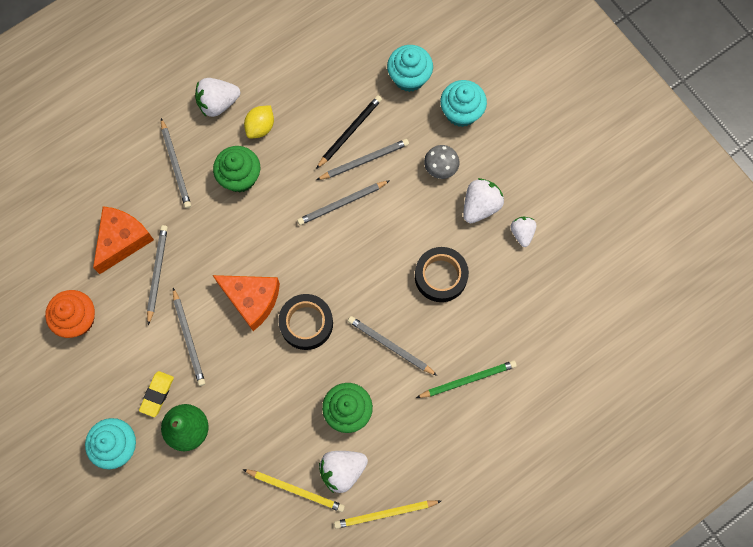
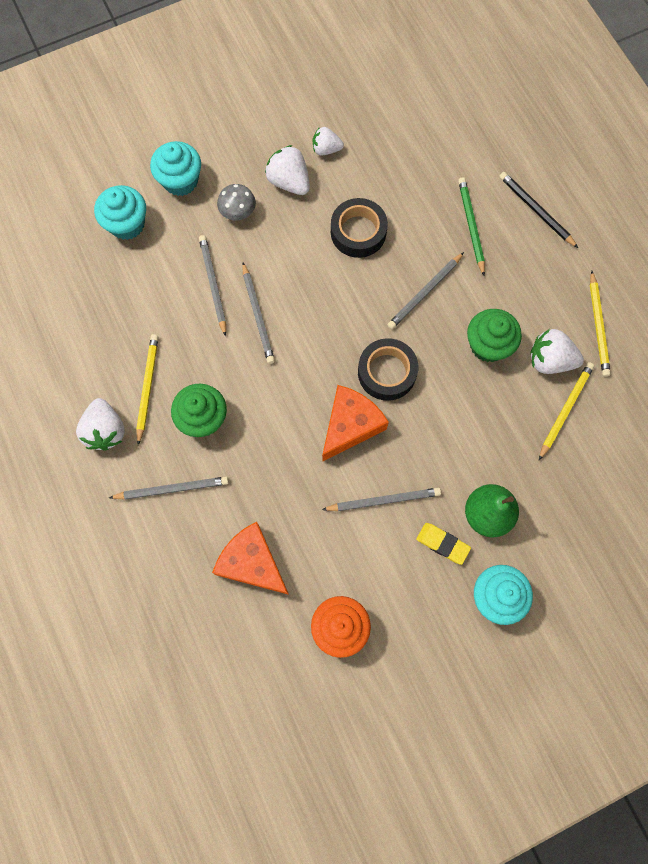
camera: 80 degrees left, 0 degrees up
grey pencil [147,225,168,326] -> none
yellow lemon [244,105,274,138] -> yellow pencil [136,334,159,445]
black pencil [316,95,382,169] -> black pencil moved to [499,172,578,248]
white strawberry [319,451,368,493] -> white strawberry turned 120 degrees clockwise [530,329,584,374]

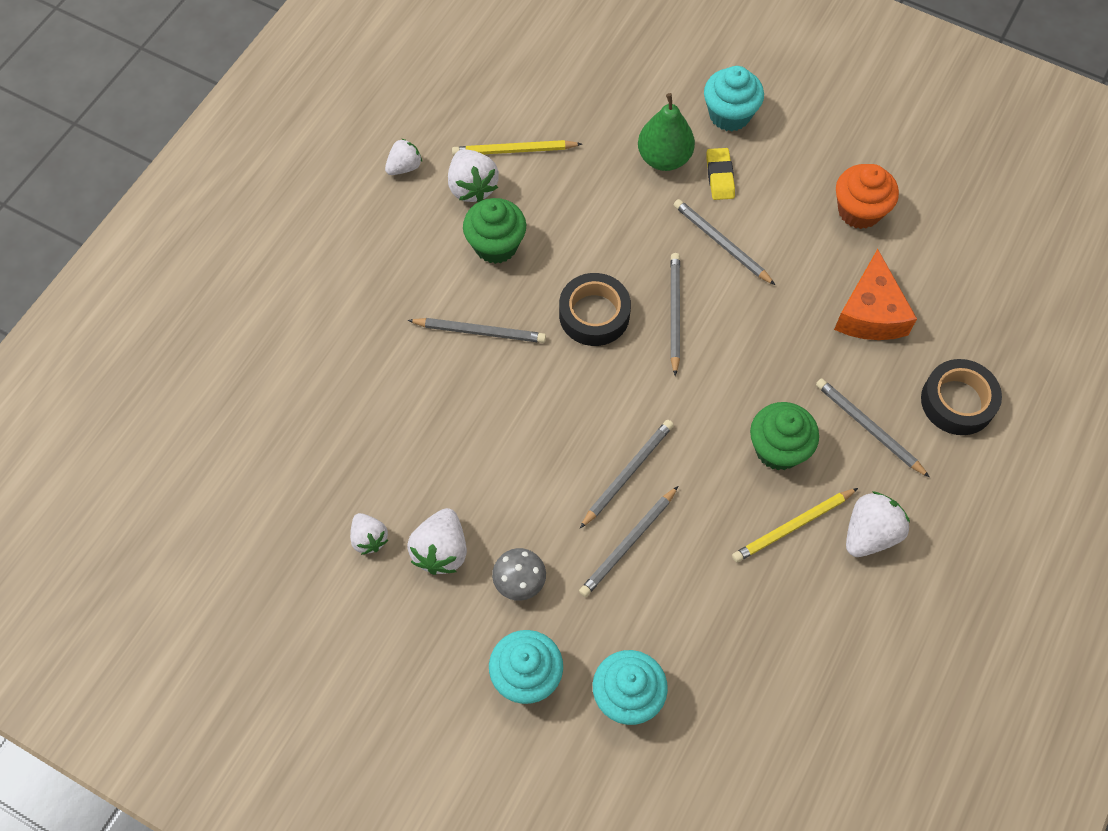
camera: 125 degrees left, 10 degrees down
orange cheese [322,385,389,462] -> grey pencil [670,253,680,376]
black tape [331,198,388,258] -> black tape moved to [921,359,1002,435]
green pencil [458,177,485,276] -> none
black pencil [499,172,578,248] -> none
yellow pencil [590,271,611,377] -> white strawberry [385,139,422,175]

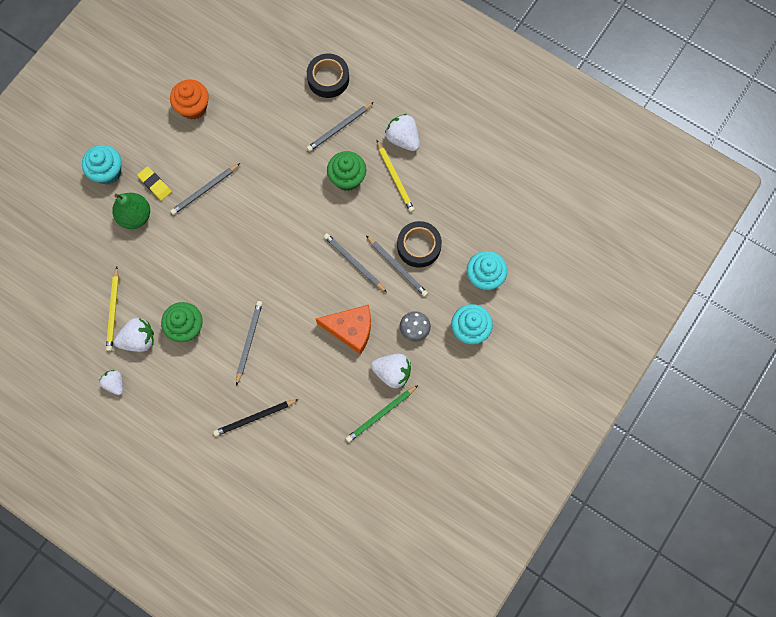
camera: 85 degrees left, 10 degrees up
white strawberry [350,513,388,555] -> green pencil [346,385,418,442]
black tape [559,273,631,346] -> black tape moved to [397,221,442,268]
grey pencil [670,253,680,376] -> none
yellow eraser [707,148,735,200] -> yellow eraser turned 45 degrees clockwise [137,166,171,201]
orange cheese [834,249,917,340] -> orange cheese moved to [316,305,371,355]
none -> black pencil [213,399,299,436]

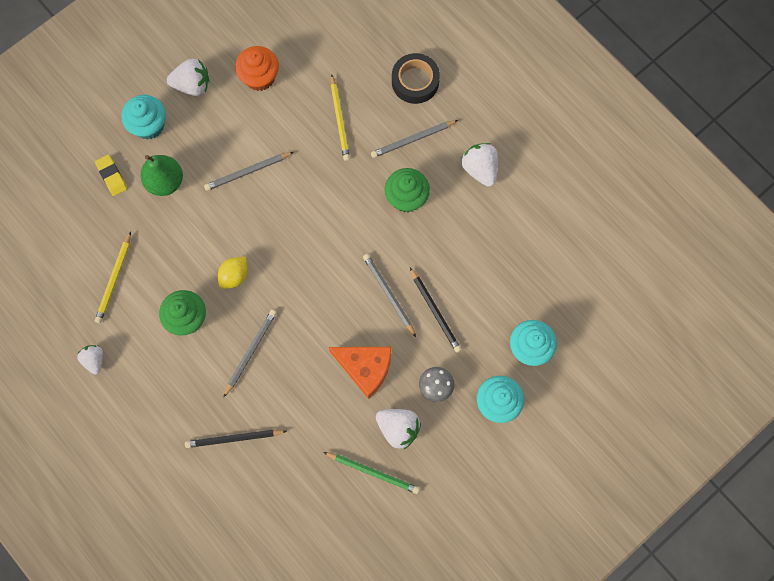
camera: 15 degrees right, 0 degrees up
white strawberry [114,318,154,352] -> white strawberry moved to [167,59,209,96]
yellow eraser [137,166,171,201] -> yellow eraser moved to [95,154,127,196]
green pencil [346,385,418,442] -> green pencil turned 135 degrees counterclockwise [323,452,420,494]
grey pencil [366,236,428,297] -> black pencil [410,268,462,353]
yellow pencil [377,141,415,212] -> yellow pencil moved to [331,74,350,161]
black tape [397,221,442,268] -> none
none -> yellow lemon [218,257,248,289]

